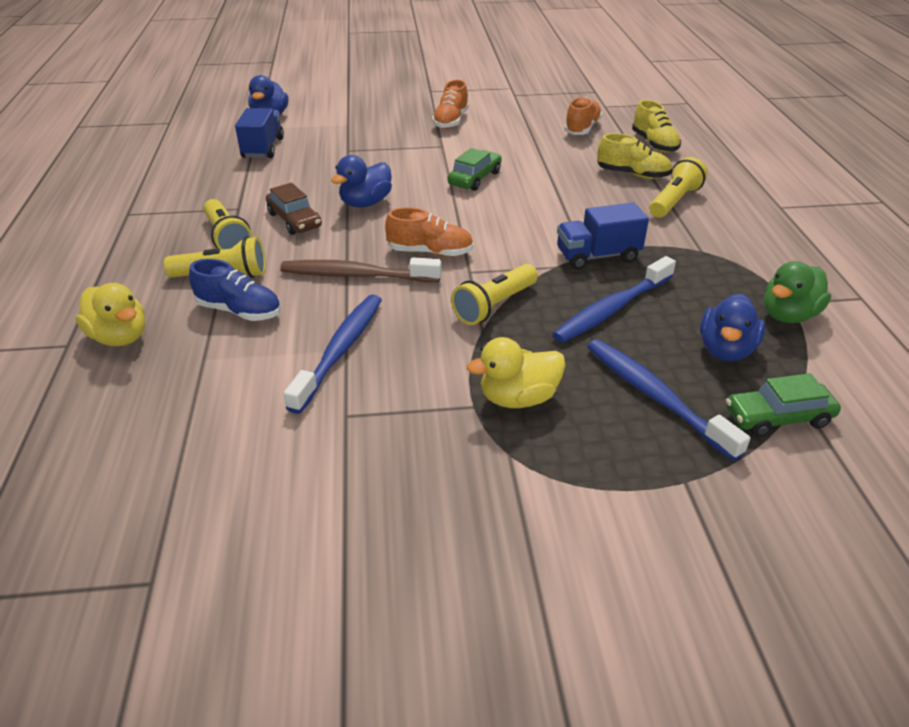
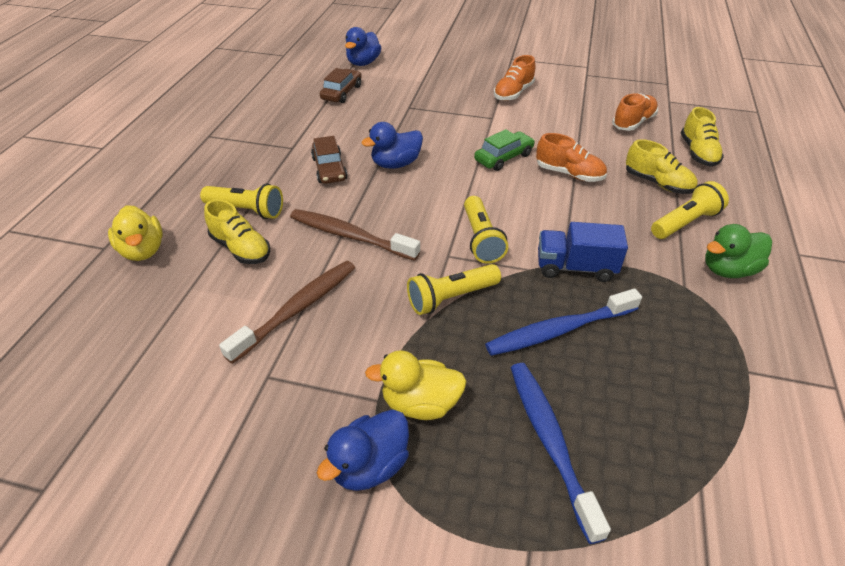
camera: 20 degrees right, 5 degrees up
blue shoe [189,259,281,321] -> yellow shoe [204,199,270,264]
yellow flashlight [203,199,252,250] -> yellow flashlight moved to [464,196,508,264]
blue truck [235,108,284,158] -> brown car [320,68,362,103]
blue toothbrush [283,295,382,414] -> brown toothbrush [219,261,355,364]
orange shoe [385,207,474,257] -> orange shoe moved to [536,133,607,182]
blue duck [700,294,766,361] -> blue duck moved to [317,410,409,491]
green car [726,373,841,437] -> none
green duck [764,261,831,323] -> green duck moved to [705,224,772,278]

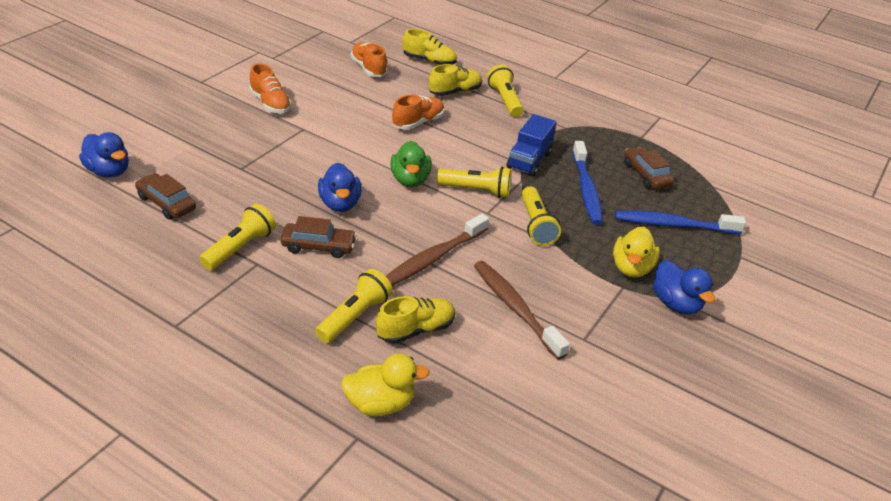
camera: 75 degrees left, 5 degrees down
green car [474,129,535,171] -> none
green duck [705,224,772,278] -> green duck moved to [390,141,432,187]
none -> yellow flashlight [199,204,276,270]
none -> brown car [624,147,674,189]

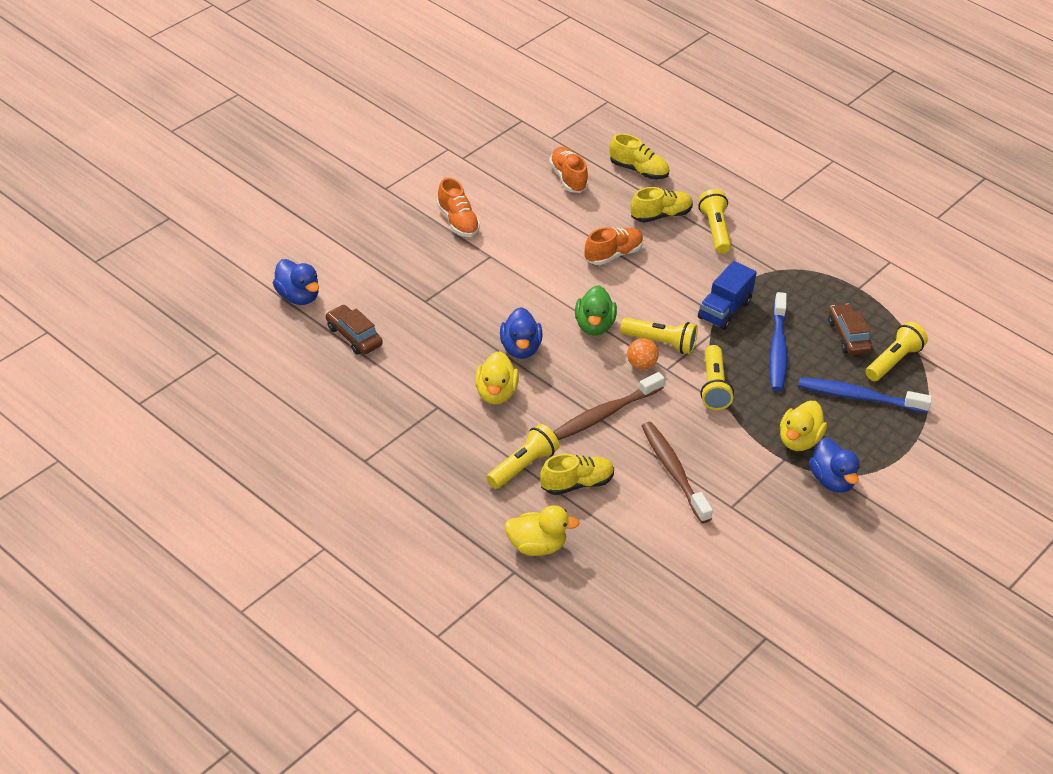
camera: 10 degrees right, 5 degrees up
yellow flashlight [199,204,276,270] -> yellow flashlight moved to [866,322,928,381]
brown car [281,216,357,258] -> yellow duck [475,351,519,404]
none -> orange ball [627,338,659,370]

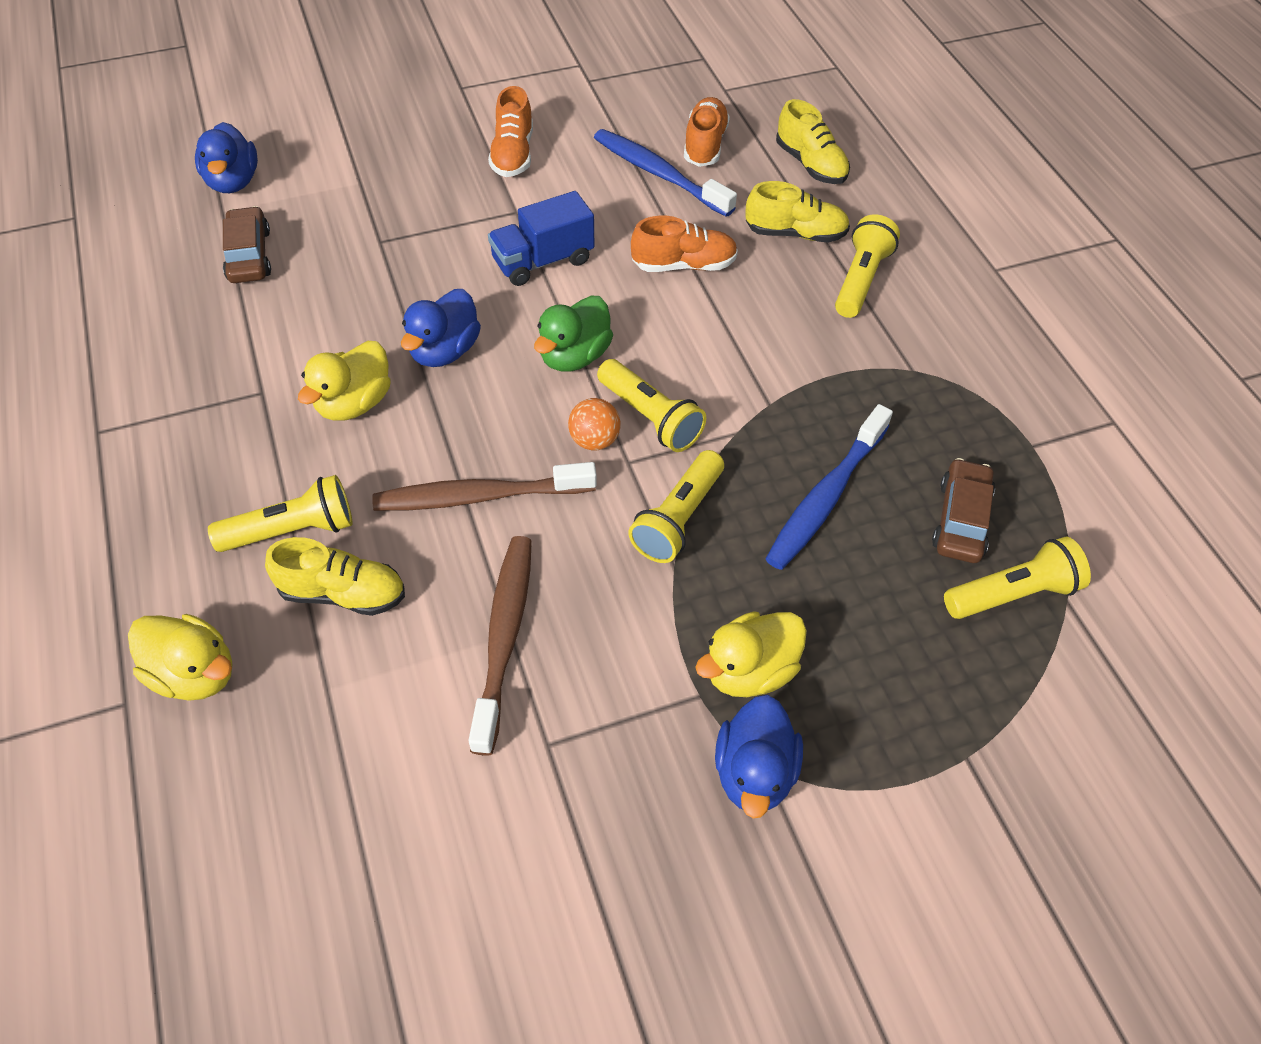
camera: 30 degrees right, 10 degrees up
blue truck [698,261,757,330] -> blue truck moved to [488,191,594,286]
blue toothbrush [798,377,932,413] -> blue toothbrush moved to [594,129,737,217]

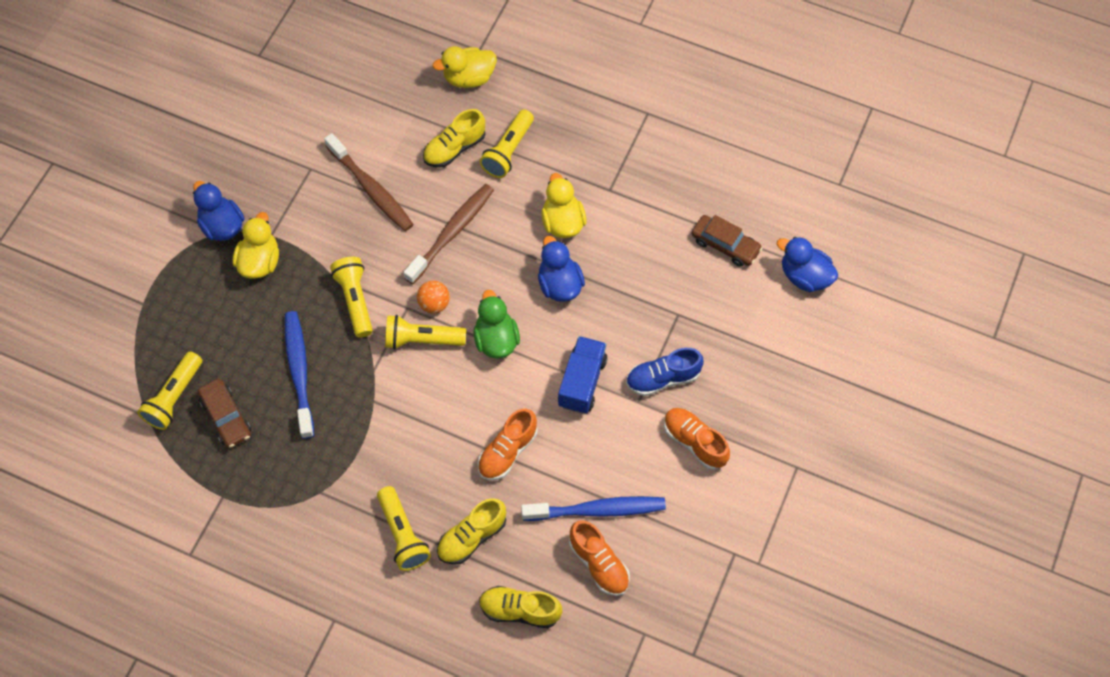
camera: 135 degrees right, 10 degrees up
none -> blue shoe [626,348,704,396]

